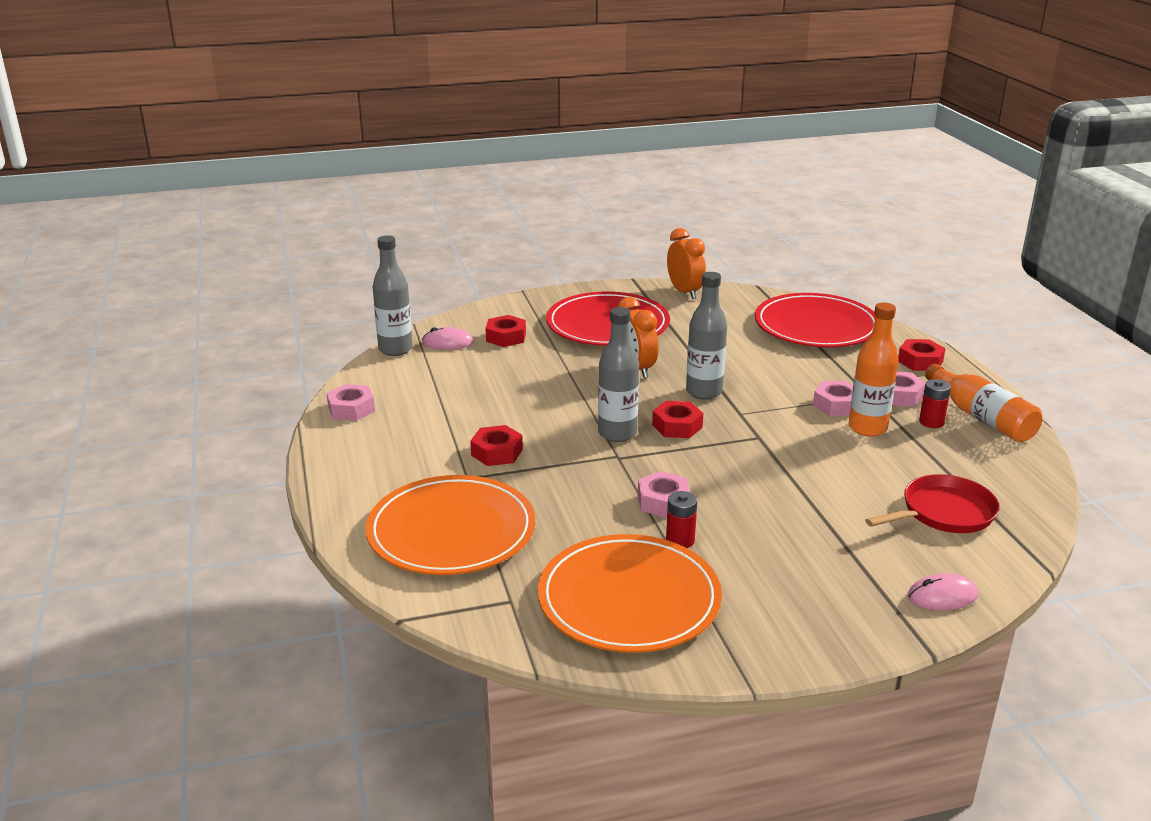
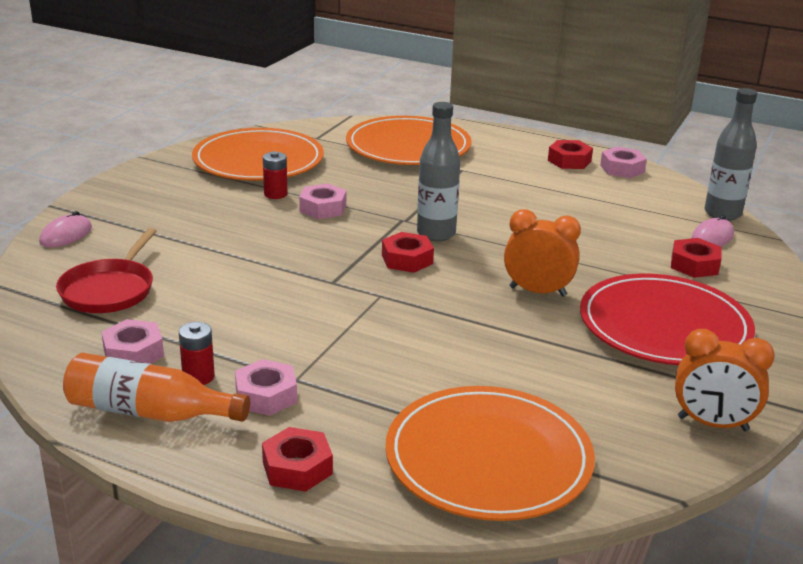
camera: 130 degrees right, 0 degrees up
red nut [470,425,523,466] -> red nut moved to [548,140,593,169]
grey bottle [686,272,727,400] -> none
red plate [755,293,875,347] -> orange plate [385,386,595,521]
pink nut [813,381,853,416] -> pink nut moved to [102,319,164,364]
orange bottle [849,302,899,437] -> none

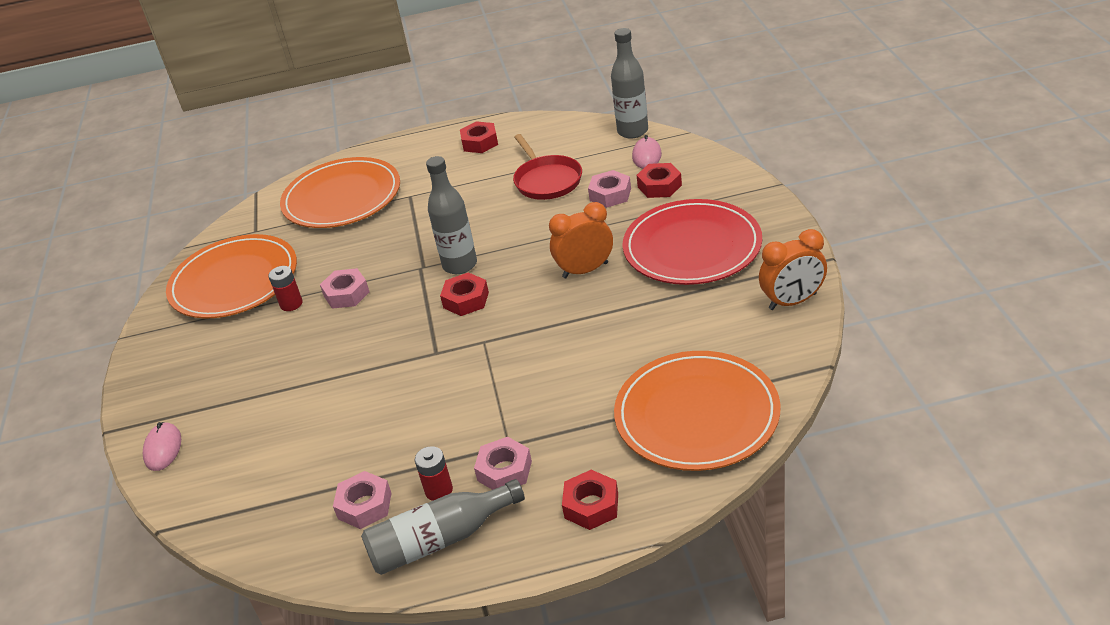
camera: 30 degrees left, 10 degrees up
red pan [56,228,157,313] -> red pan moved to [513,134,582,200]
orange bottle [63,352,250,422] -> grey bottle [361,479,525,575]
pink nut [600,147,647,178] -> pink nut moved to [588,170,631,208]

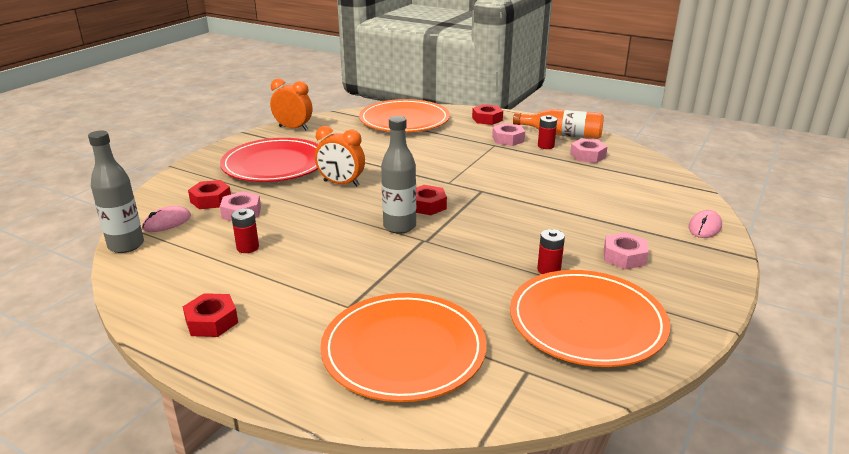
camera: 145 degrees left, 10 degrees down
pink nut [320,268,370,309] -> pink nut moved to [604,232,649,270]
grey bottle [361,479,525,575] -> orange bottle [513,109,604,139]
red pan [513,134,582,200] -> red battery [231,209,259,253]

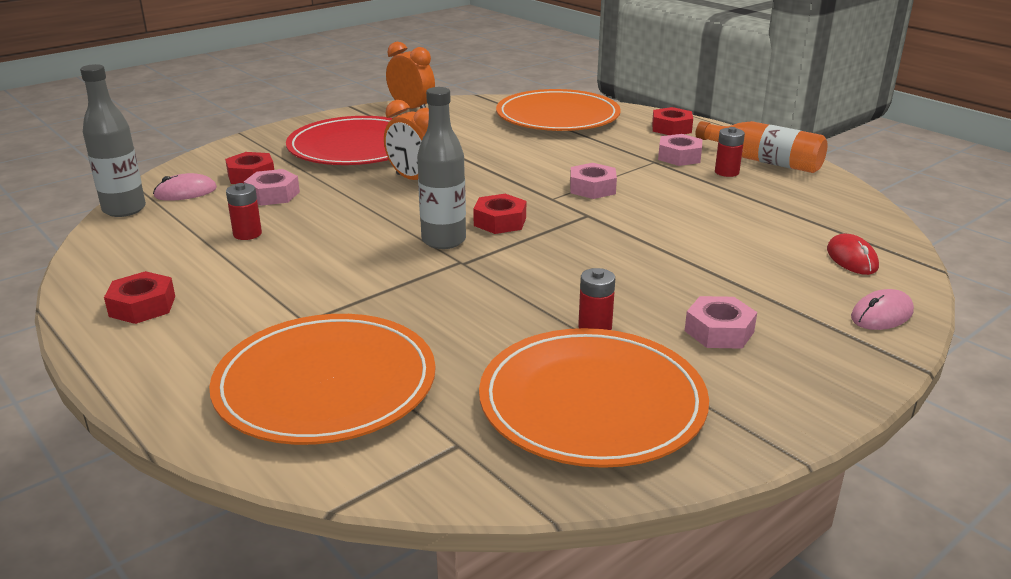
camera: 20 degrees right, 0 degrees up
pink nut [570,139,608,163] -> pink nut moved to [570,163,617,199]
none -> red mouse [827,234,879,275]

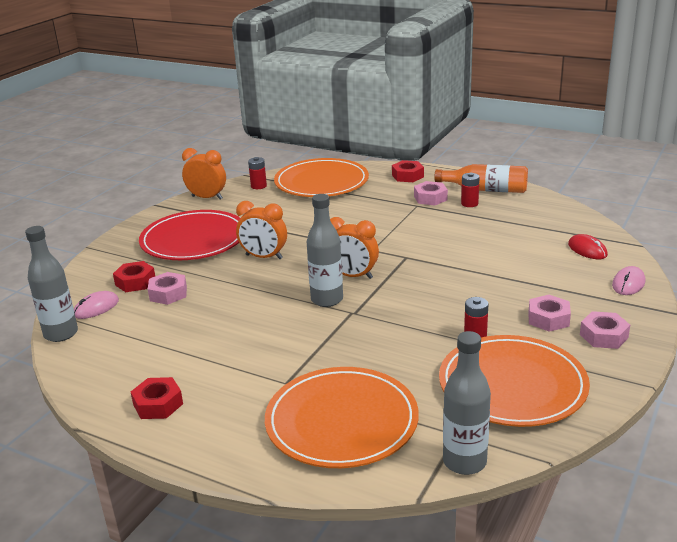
camera: 20 degrees left, 0 degrees up
red battery [226,183,262,240] -> red battery moved to [248,157,267,189]
red nut [473,194,526,234] -> orange clock [330,217,379,279]
pink nut [570,163,617,199] -> pink nut moved to [580,311,630,349]
none -> grey bottle [443,331,491,475]

